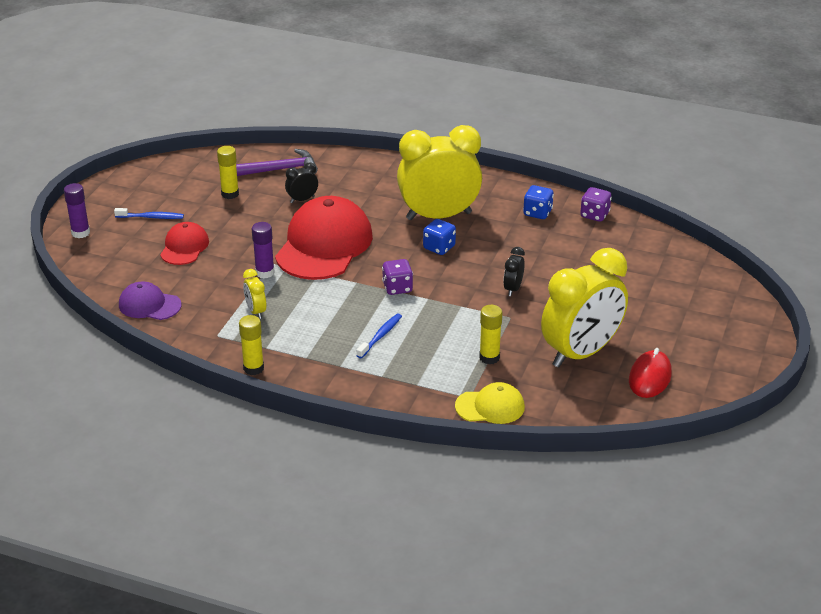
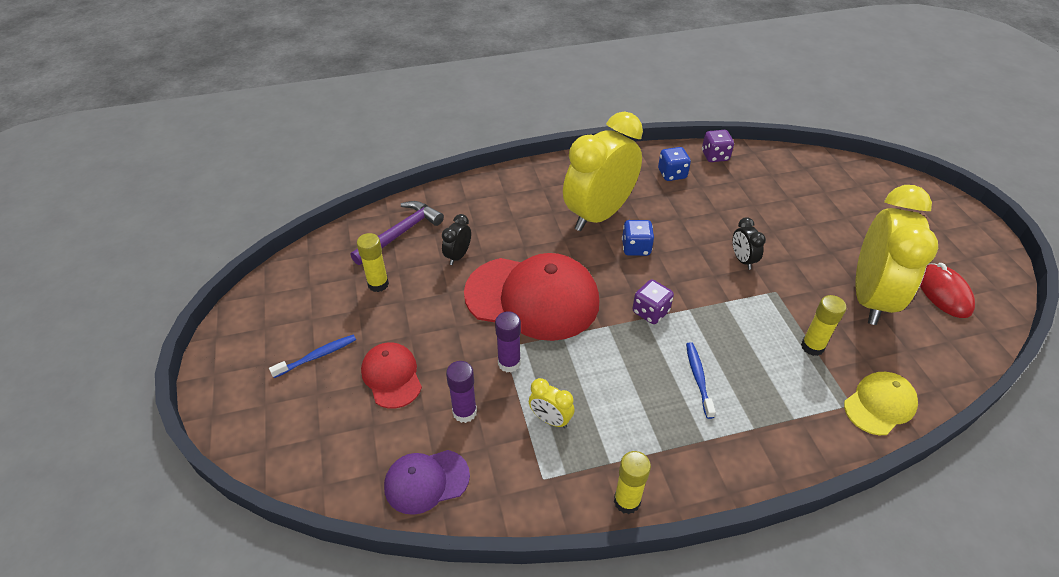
camera: 35 degrees left, 10 degrees up
purple glue stick [64,183,90,238] -> purple glue stick moved to [446,361,477,423]
red cap [275,196,373,280] -> red cap turned 120 degrees clockwise [464,253,599,341]

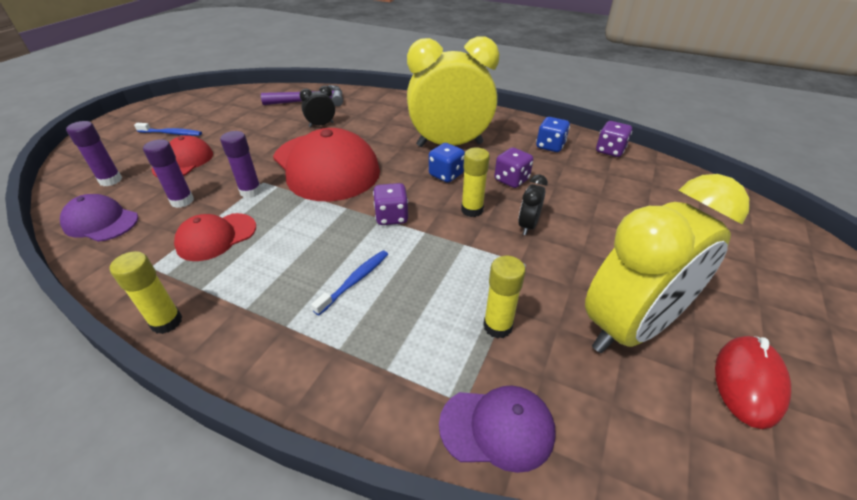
camera: 40 degrees right, 5 degrees down
yellow glue stick [357,233,389,292] -> yellow glue stick moved to [461,148,490,217]
yellow clock [529,378,575,428] -> red cap [174,213,256,261]
yellow cap [844,372,918,435] -> purple cap [439,385,556,473]
none -> purple glue stick [66,121,122,186]
none -> purple dice [494,147,533,188]

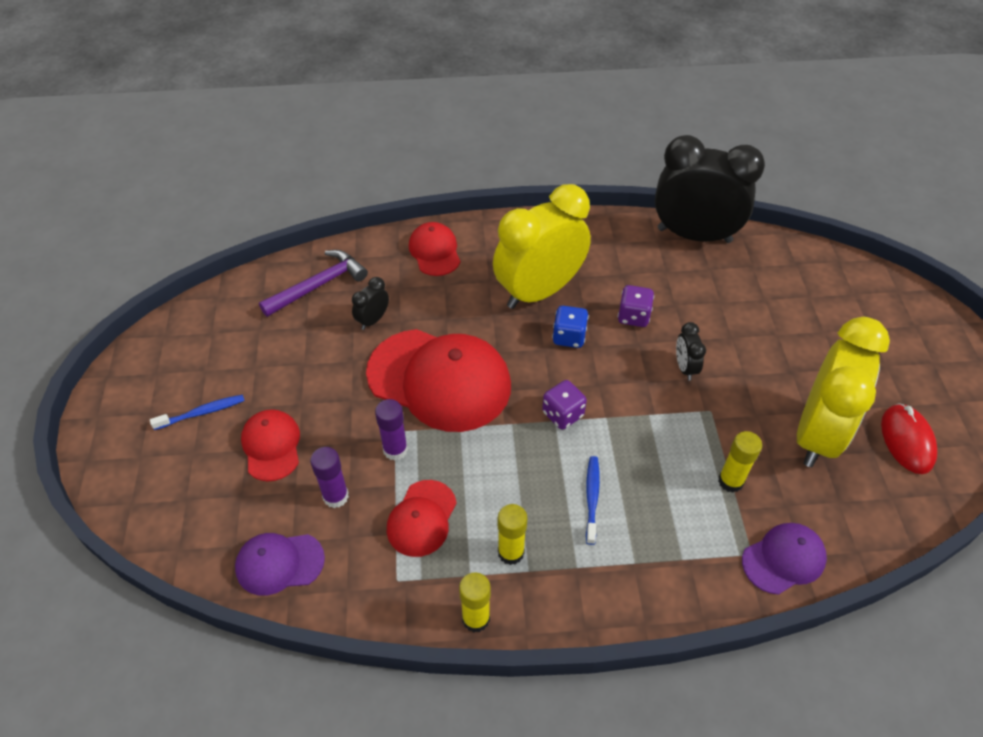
camera: 30 degrees left, 10 degrees up
purple glue stick [66,121,122,186] -> none
yellow glue stick [461,148,490,217] -> yellow glue stick moved to [498,504,527,565]
blue dice [536,117,570,152] -> none
purple dice [596,121,632,157] -> black clock [655,135,765,243]
none -> red cap [409,222,460,276]

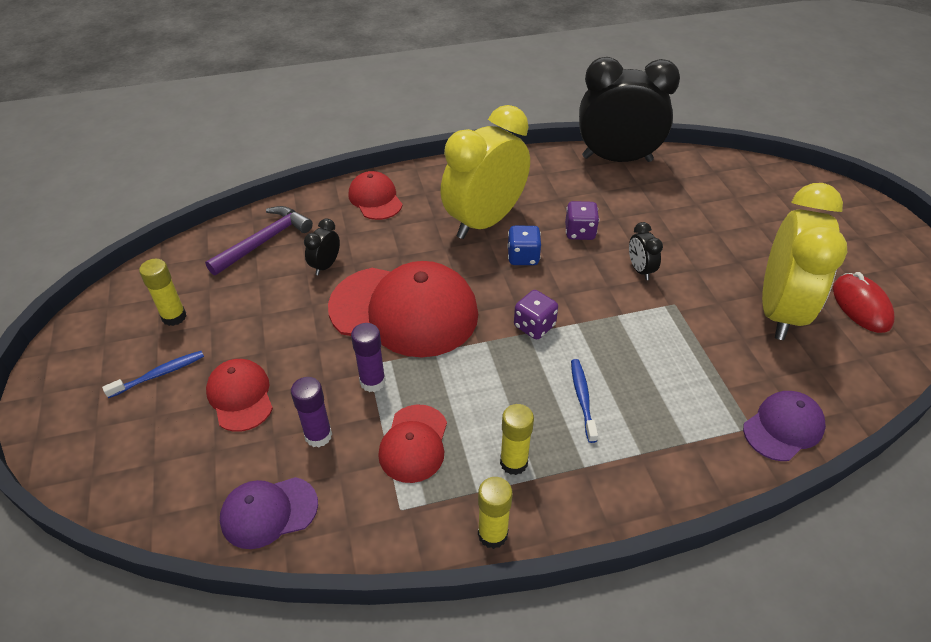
camera: 10 degrees left, 5 degrees down
yellow glue stick [718,431,762,493] -> yellow glue stick moved to [139,259,186,326]

